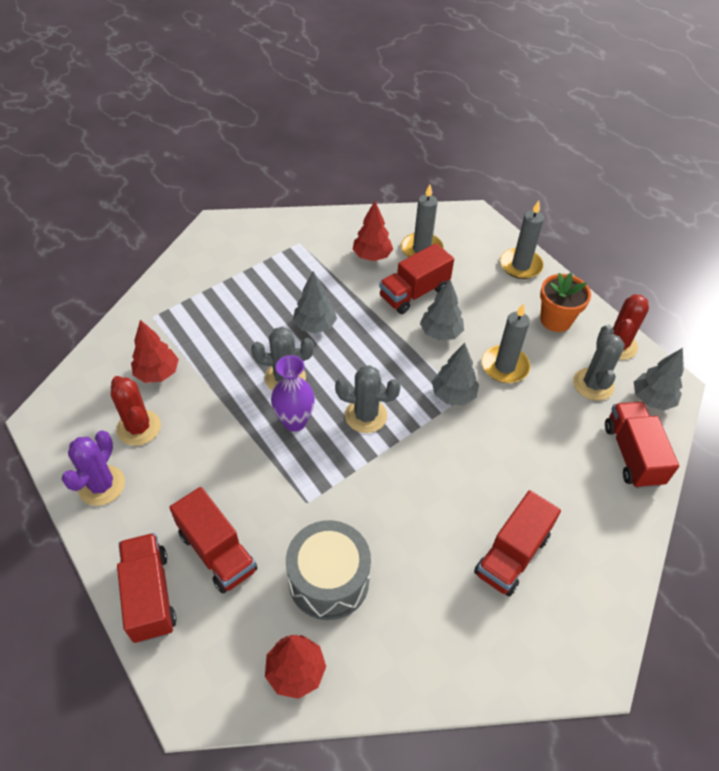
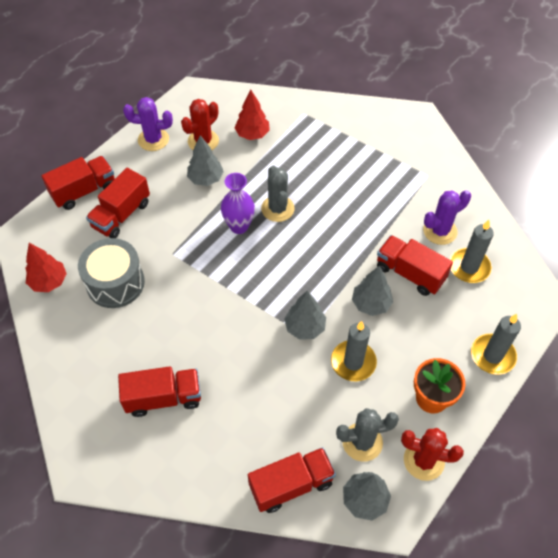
camera: 75 degrees right, 5 degrees up
grey tree [293,271,337,334] -> grey tree moved to [187,135,224,186]
grey cactus [335,365,401,433] -> none
red tree [352,201,393,261] -> purple cactus [423,190,471,245]
red truck [474,490,561,597] -> red truck turned 150 degrees clockwise [118,366,201,417]

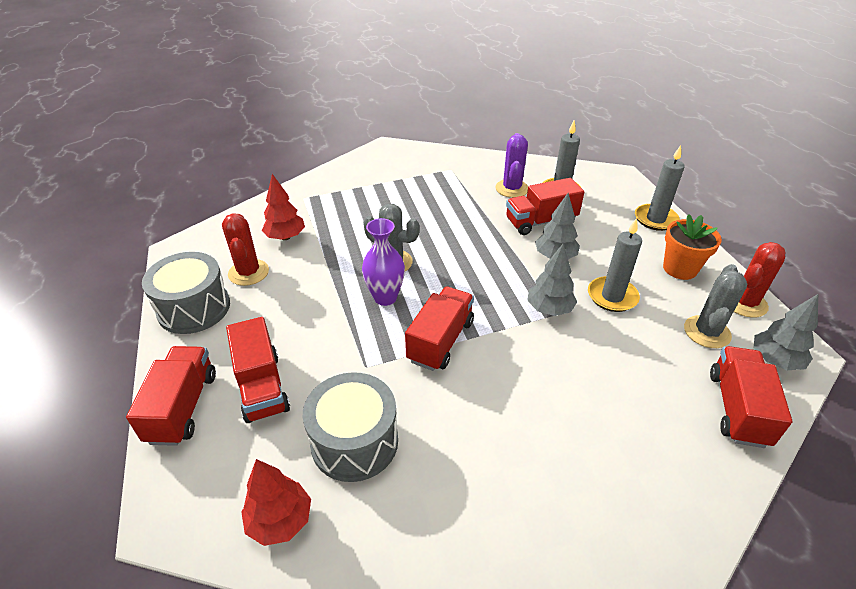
camera: 55 degrees left, 15 degrees down
red truck [118,366,201,417] -> red truck moved to [405,286,474,371]
purple cactus [123,97,173,151] -> grey drum [142,252,230,334]
grey tree [187,135,224,186] -> none

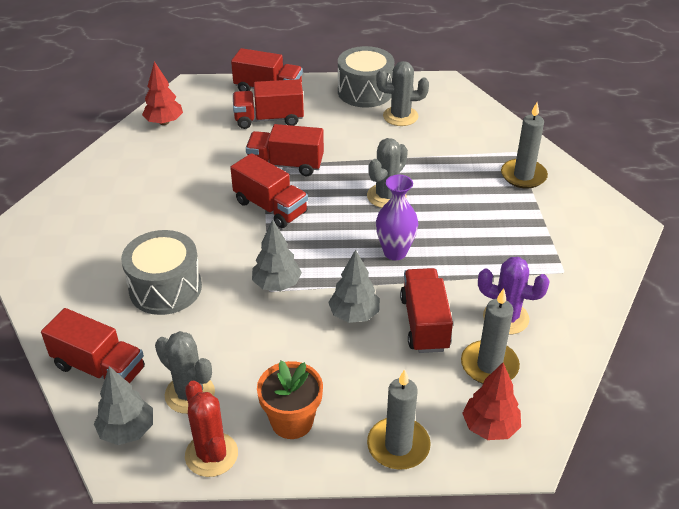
camera: 105 degrees right, 0 degrees up
red cactus [222,213,269,286] -> grey cactus [376,61,429,126]
red tree [262,174,305,240] -> red tree moved to [462,363,521,440]
grey drum [303,372,398,482] -> grey drum moved to [121,230,202,315]
purple vase [362,218,405,306] -> purple vase moved to [376,175,418,260]
grey candle [588,218,642,312] -> grey candle moved to [501,102,548,189]
none -> red truck [246,124,324,176]

